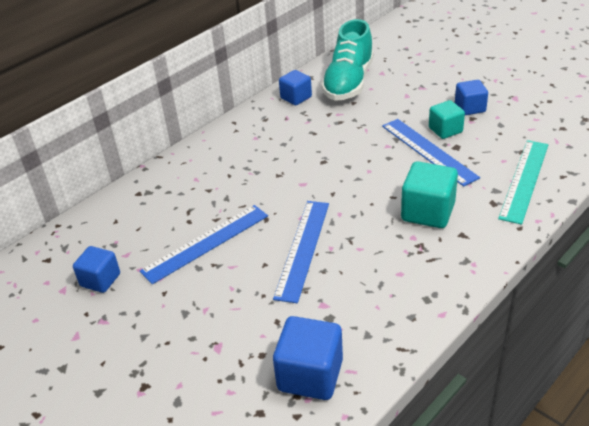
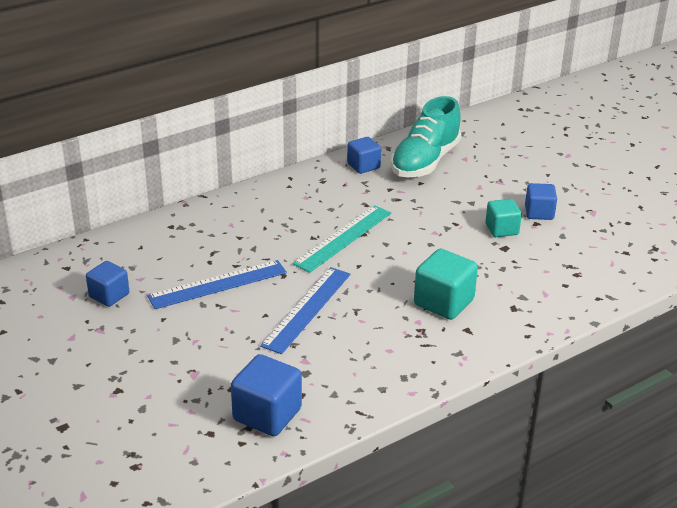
camera: 10 degrees right, 5 degrees down
blue ruler [382,119,480,187] -> none
turquoise ruler [498,140,548,225] -> turquoise ruler moved to [293,205,391,273]

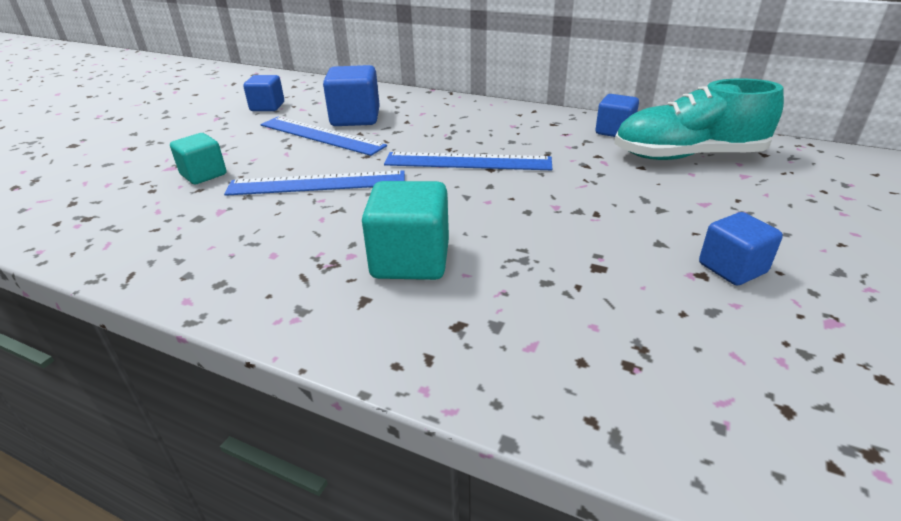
camera: 60 degrees right, 0 degrees up
blue cube [231,354,302,436] -> blue cube moved to [323,65,380,126]
turquoise ruler [293,205,391,273] -> blue ruler [384,152,552,170]
turquoise cube [486,199,522,237] -> turquoise cube moved to [170,133,226,184]

